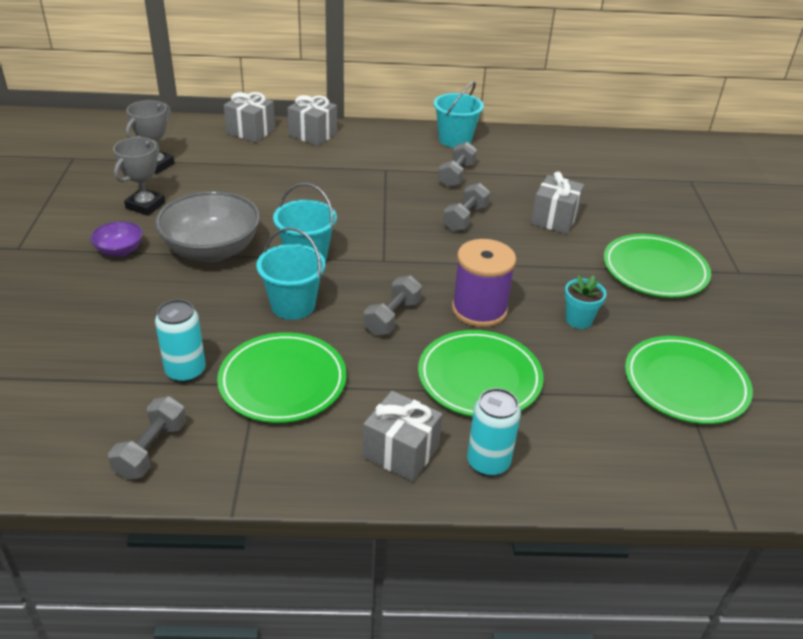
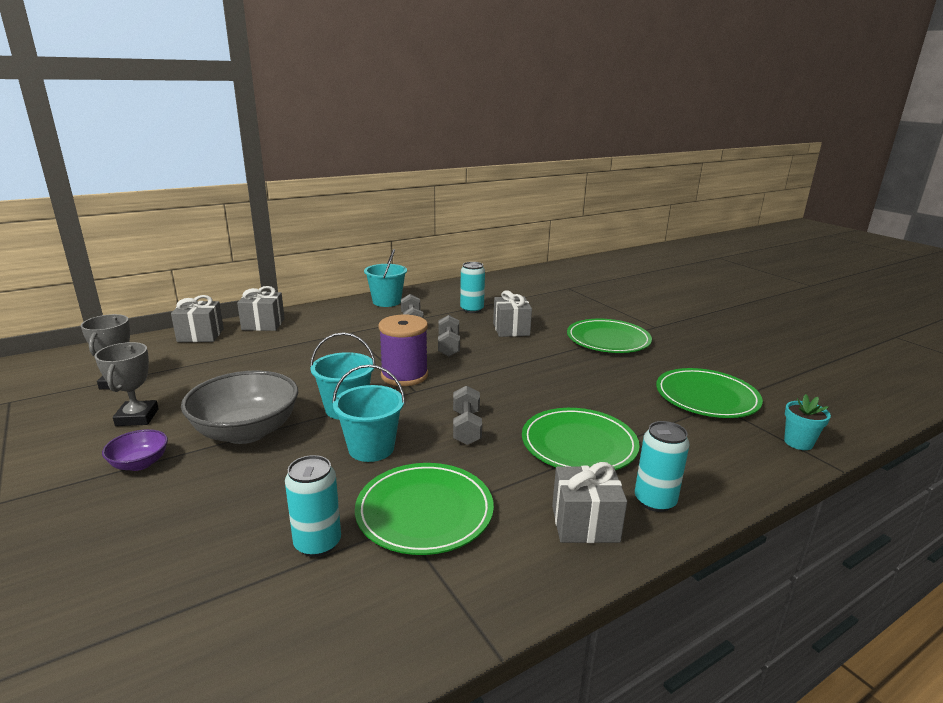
camera: 30 degrees left, 15 degrees down
grey dumbbell [108,396,186,480] -> none
purple spool [452,239,516,327] -> purple spool moved to [378,315,428,386]
turquoise flower pot [565,275,606,329] -> turquoise flower pot moved to [784,394,831,450]
none -> turquoise can [460,262,485,313]

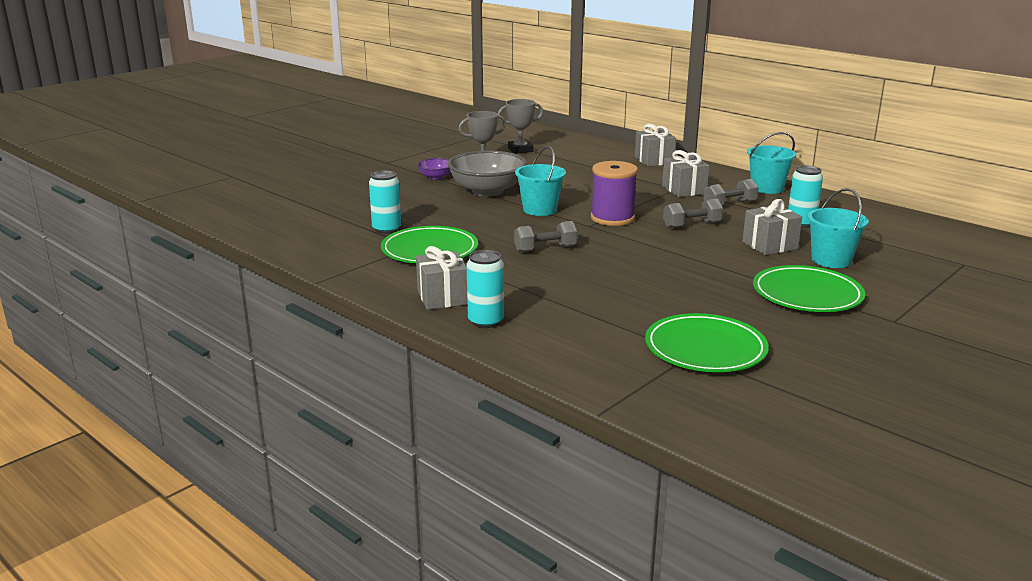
camera: 75 degrees right, 0 degrees up
grey gift [171,295,224,342] -> grey gift moved to [662,150,709,197]
turquoise bucket [332,364,405,462] -> turquoise bucket moved to [808,188,869,268]
green plate [522,408,640,470] -> none
turquoise flower pot [784,394,831,450] -> none

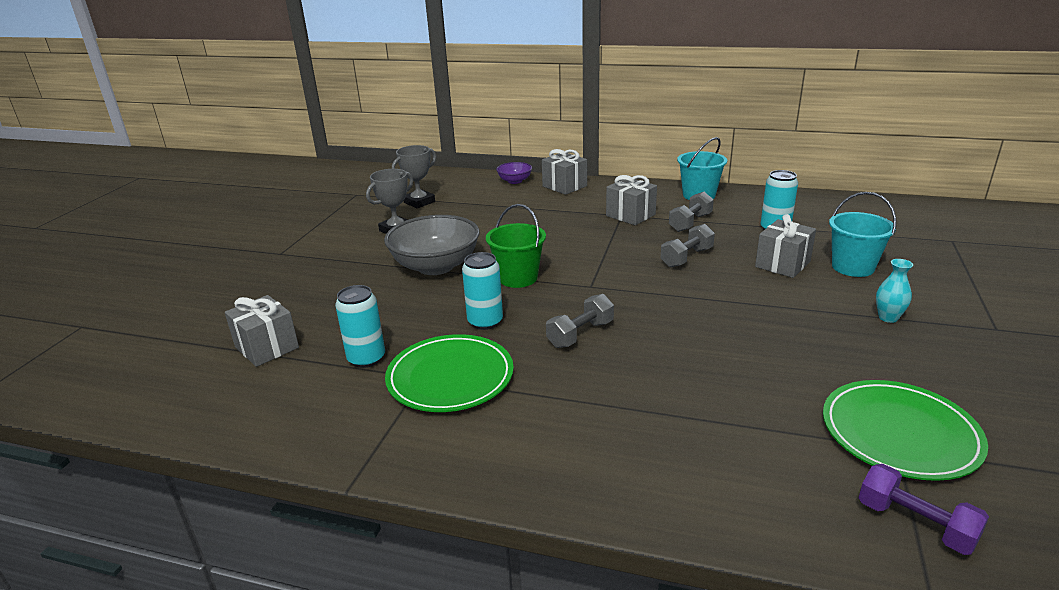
camera: 25 degrees left, 5 degrees up
grey gift [416,246,467,310] -> grey gift moved to [225,295,299,367]
purple bowl [417,158,451,180] -> purple bowl moved to [496,162,532,184]
turquoise can [467,250,504,328] -> turquoise can moved to [462,252,503,330]
turquoise bucket [515,146,566,216] -> green bucket [486,204,546,288]
purple spool [591,161,638,226] -> none
green plate [753,265,865,312] -> turquoise vase [876,259,913,323]
none -> purple dumbbell [859,464,989,555]

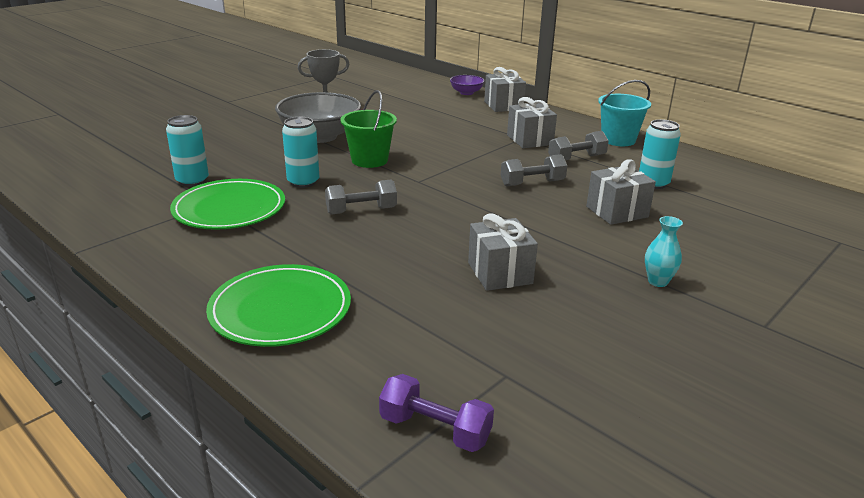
camera: 25 degrees right, 0 degrees up
grey gift [225,295,299,367] -> grey gift moved to [468,213,538,291]
grey trophy [392,145,437,208] -> none
green plate [823,380,988,481] -> green plate moved to [206,264,351,347]
turquoise bucket [829,192,896,277] -> none
purple dumbbell [859,464,989,555] -> purple dumbbell turned 45 degrees counterclockwise [379,374,494,452]

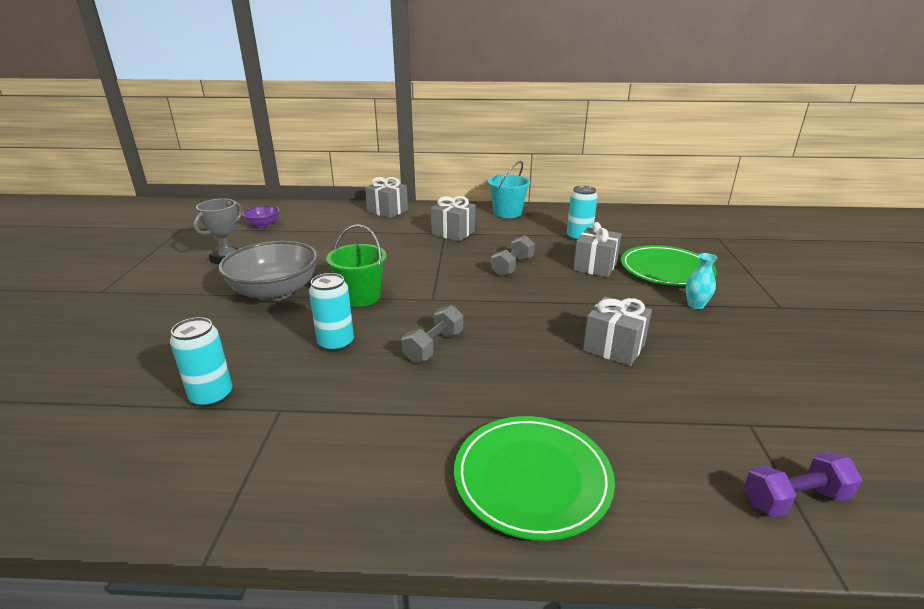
camera: 40 degrees left, 0 degrees up
green plate [170,179,285,230] -> green plate moved to [621,245,717,286]
purple bowl [450,75,485,95] -> purple bowl moved to [242,206,280,228]
grey dumbbell [548,131,609,161] -> none

